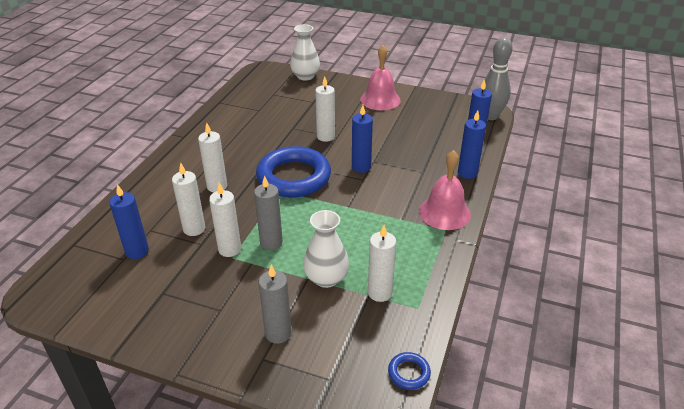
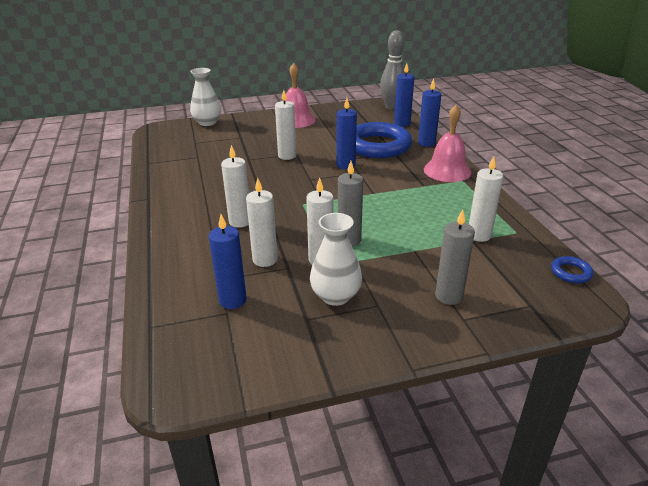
camera: 35 degrees left, 5 degrees down
blue ring [256,146,331,198] -> blue ring moved to [356,122,412,158]
white vase [303,210,349,288] -> white vase moved to [310,213,362,306]

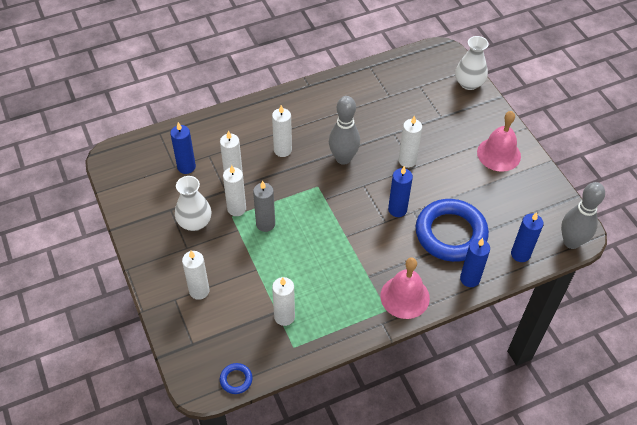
camera: 80 degrees right, 20 degrees up
grey candle [435,210,475,305] -> white candle [182,251,209,300]
none -> grey bowling pin [329,96,360,165]

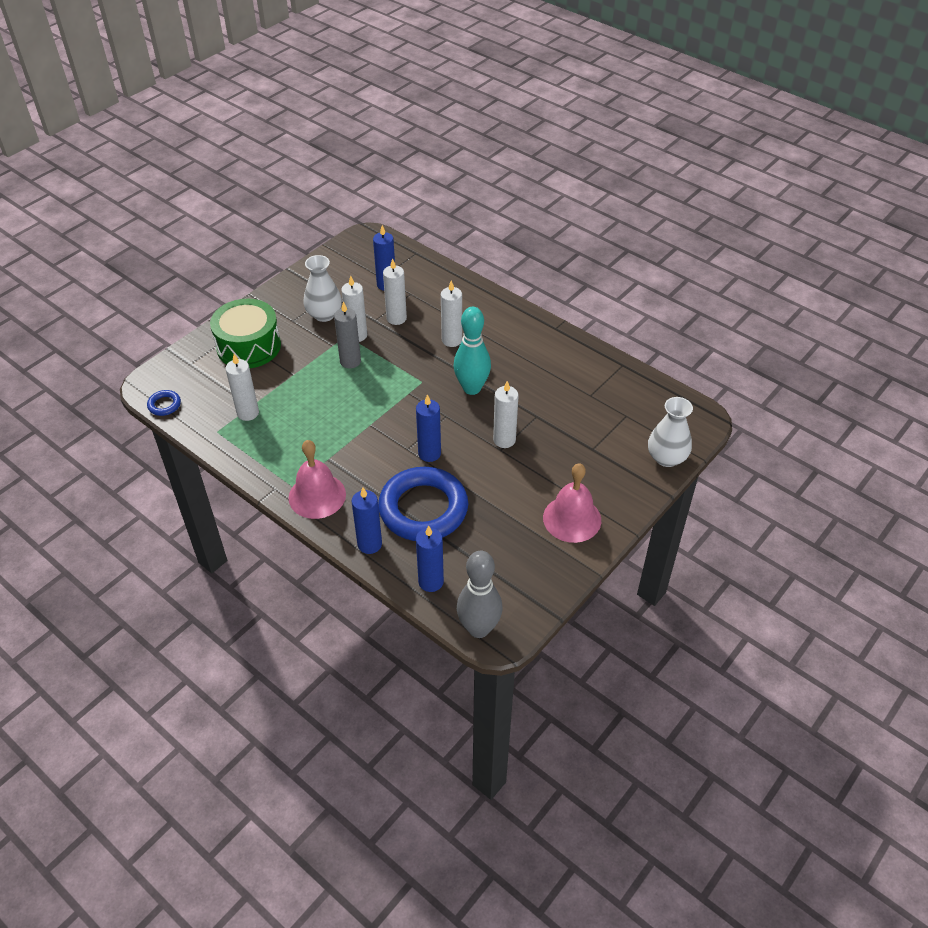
camera: 65 degrees right, 5 degrees down
white candle [182,251,209,300] -> green drum [210,299,281,368]
grey bowling pin [329,96,360,165] -> turquoise bowling pin [453,307,491,395]

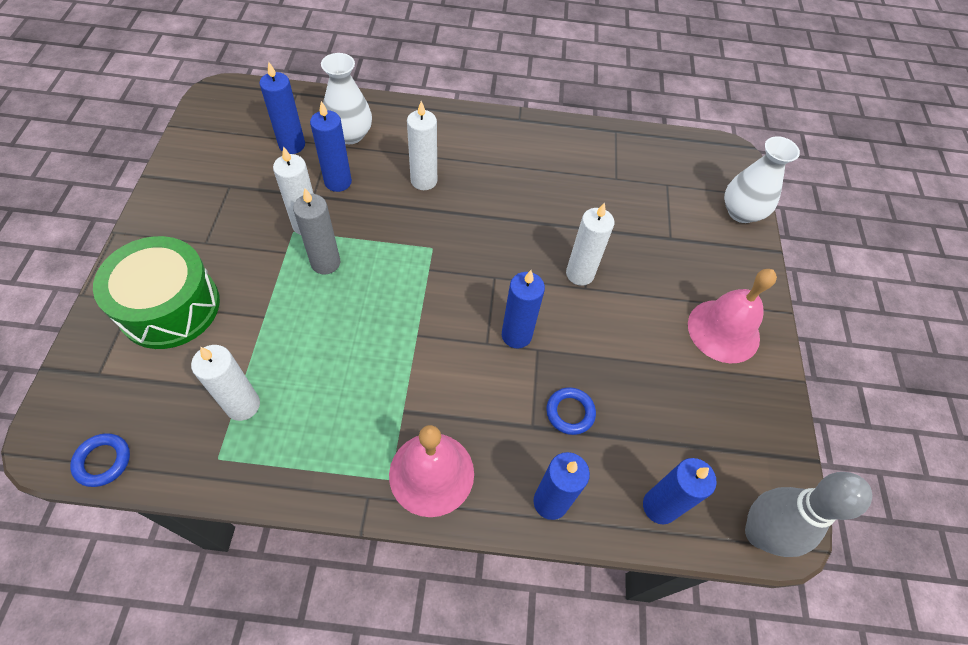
camera: 40 degrees left, 10 degrees up
white vase [303,255,342,322] -> white vase moved to [321,53,372,144]
blue ring [378,467,468,541] -> blue ring [546,387,596,435], size x0.40
white candle [383,258,407,325] -> blue candle [310,101,352,192]
turquoise bowling pin [453,307,491,395] -> none

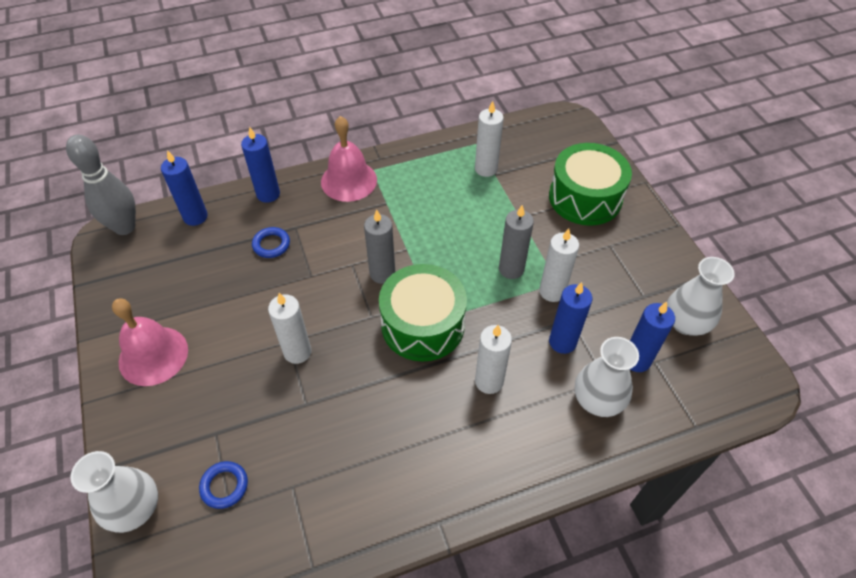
camera: 160 degrees right, 5 degrees down
blue ring [70,433,130,487] -> blue ring moved to [199,461,248,509]
blue candle [502,270,545,348] -> none
none -> grey candle [364,210,395,284]
none -> green drum [379,264,467,362]
none -> white vase [667,257,735,336]

